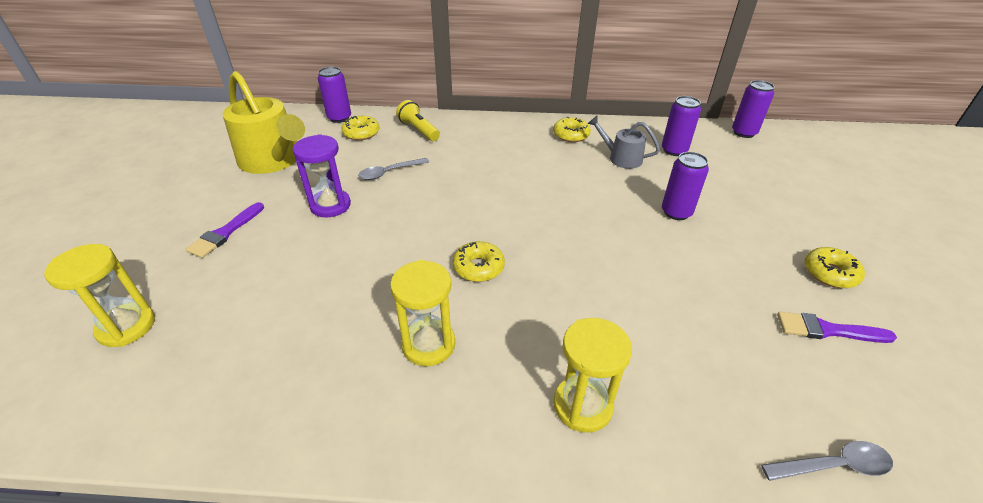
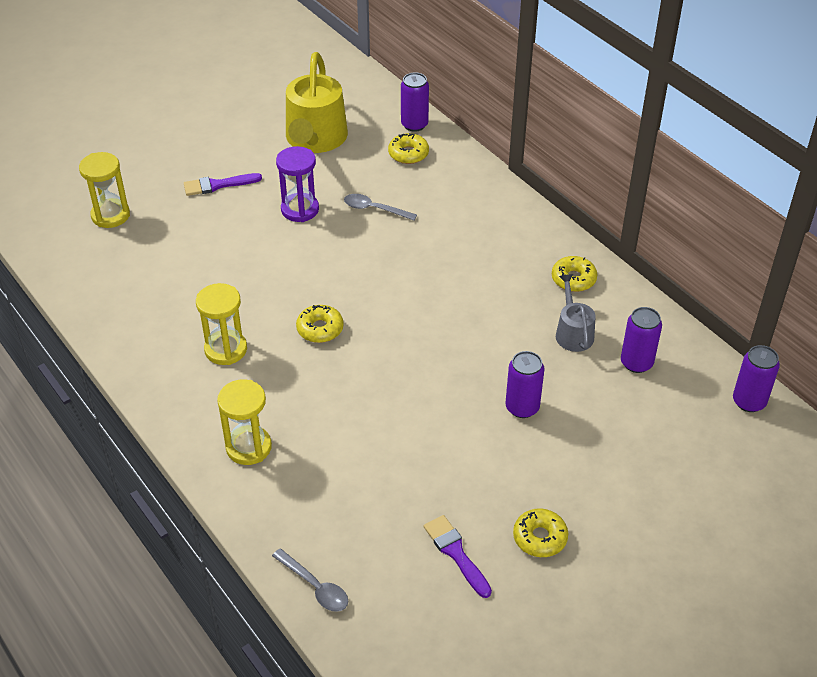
camera: 50 degrees right, 5 degrees up
yellow flashlight [396,100,440,141] -> none

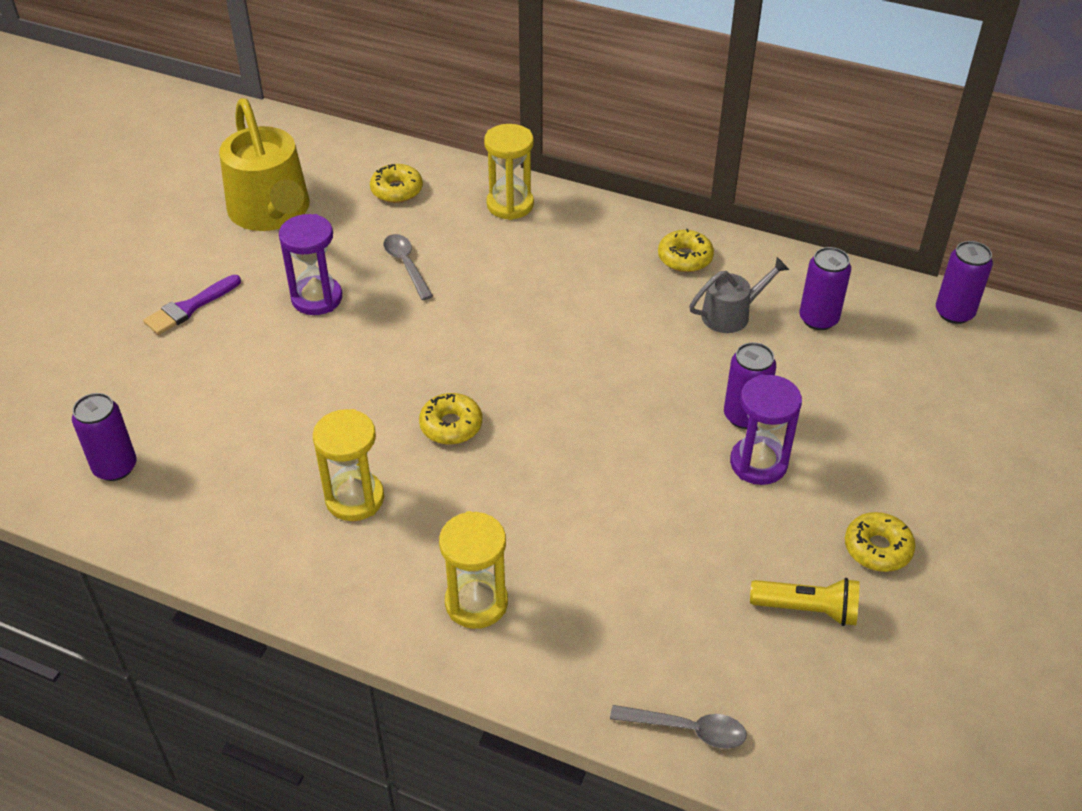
camera: 30 degrees left, 0 degrees up
yellow hourglass [79,152,130,228] -> yellow hourglass moved to [484,124,534,220]
grey spoon [344,194,417,221] -> grey spoon turned 75 degrees clockwise [384,234,433,300]
purple can [401,72,429,132] -> purple can moved to [72,393,137,481]
purple brush [424,515,492,598] -> yellow flashlight [750,578,859,626]
grey watering can [556,274,596,352] -> grey watering can turned 105 degrees clockwise [689,257,789,333]
none -> purple hourglass [730,374,802,485]

